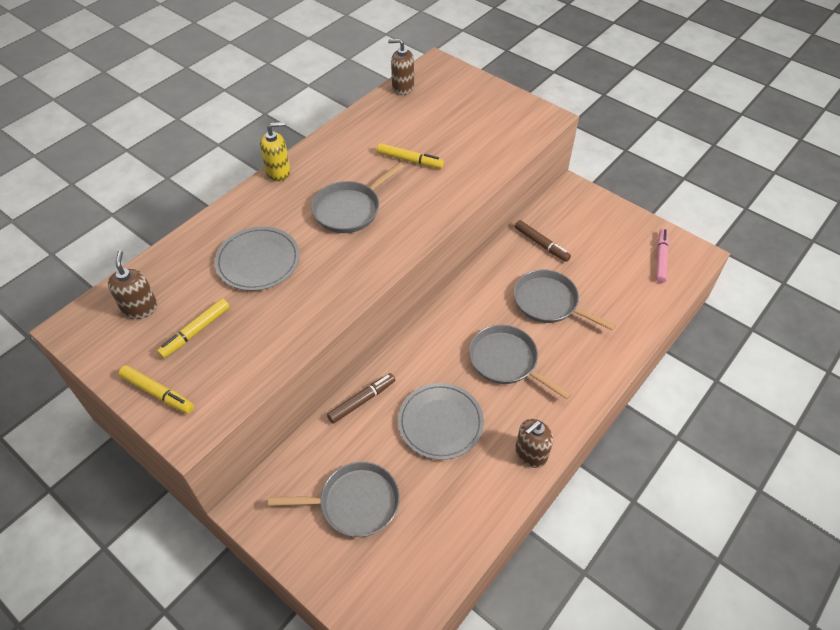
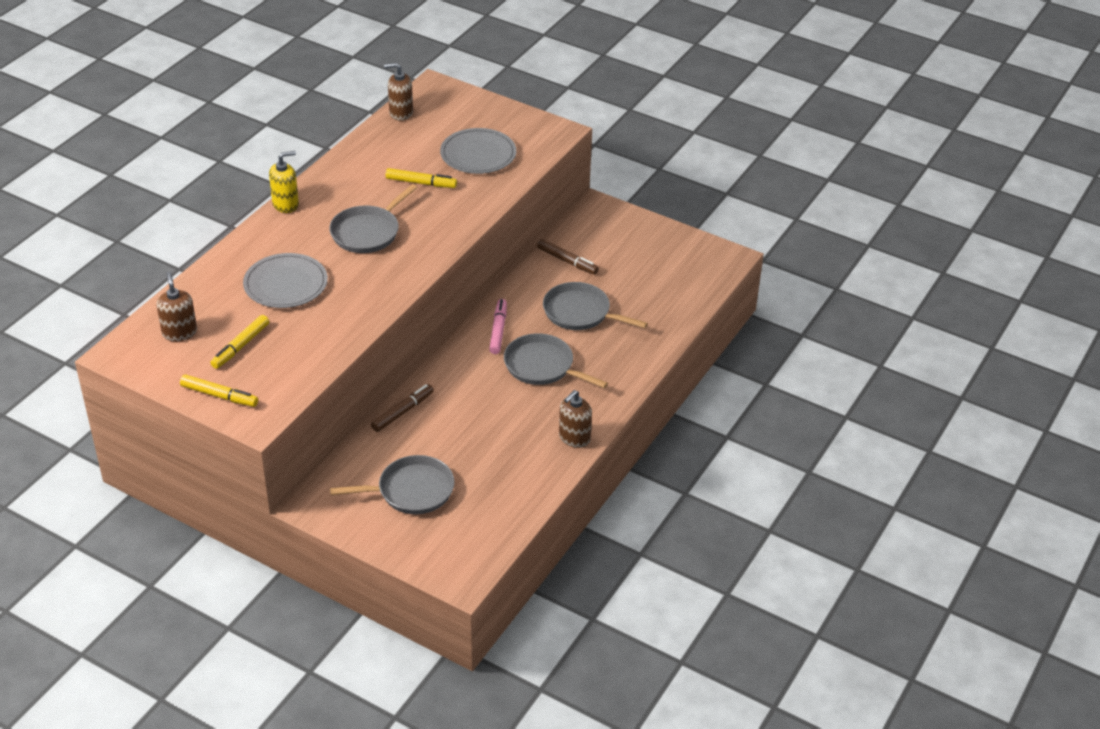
camera: 10 degrees left, 10 degrees down
grey plate [398,383,484,460] -> grey plate moved to [440,128,516,174]
pink marker [656,228,669,283] -> pink marker moved to [489,299,507,354]

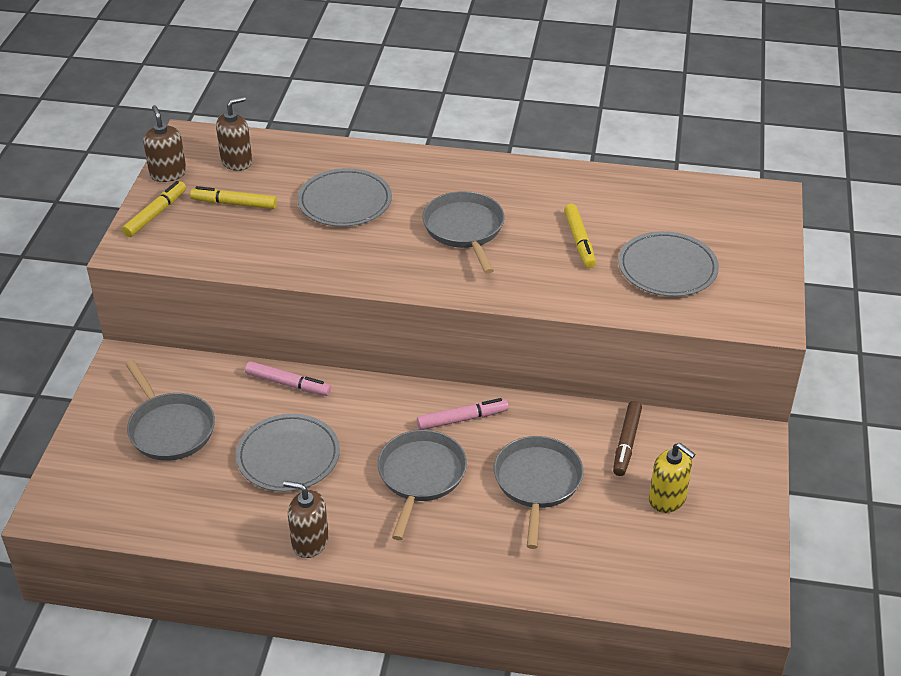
camera: 70 degrees right, 0 degrees up
yellow marker [180,374,258,407] -> yellow marker turned 150 degrees counterclockwise [122,181,186,237]
yellow soap dispenser [269,151,299,213] -> yellow soap dispenser moved to [649,443,696,513]
grey pan [329,184,418,253] -> grey pan turned 60 degrees clockwise [423,191,505,274]
brown marker [371,384,434,432] -> pink marker [245,361,331,396]
brown soap dispenser [384,63,413,121] -> brown soap dispenser moved to [143,105,186,182]
none -> grey plate [236,414,340,492]

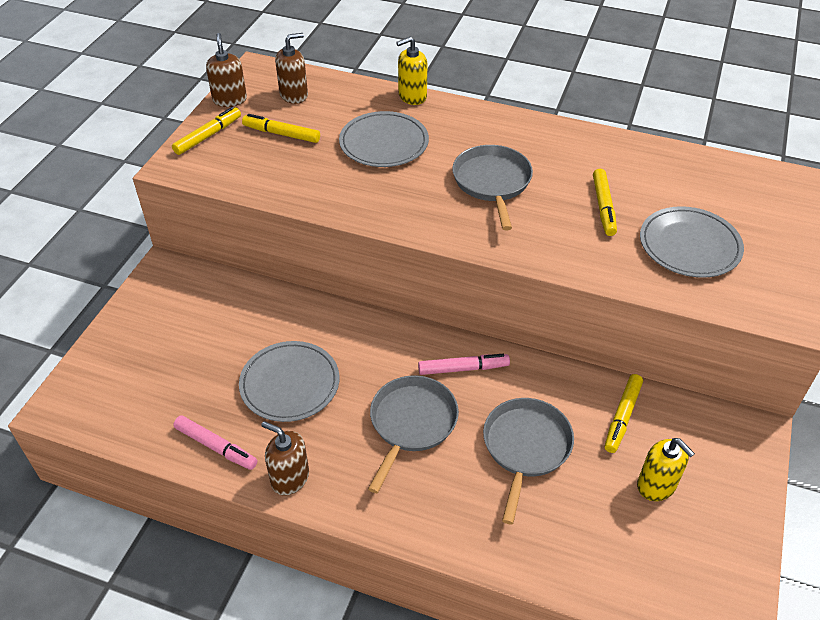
camera: 10 degrees right, 5 degrees up
grey pan [125,360,215,461] -> none
pink marker [245,361,331,396] -> pink marker moved to [173,415,257,470]
brown marker [613,401,642,476] -> yellow marker [605,374,643,453]
none -> yellow soap dispenser [396,37,428,105]

